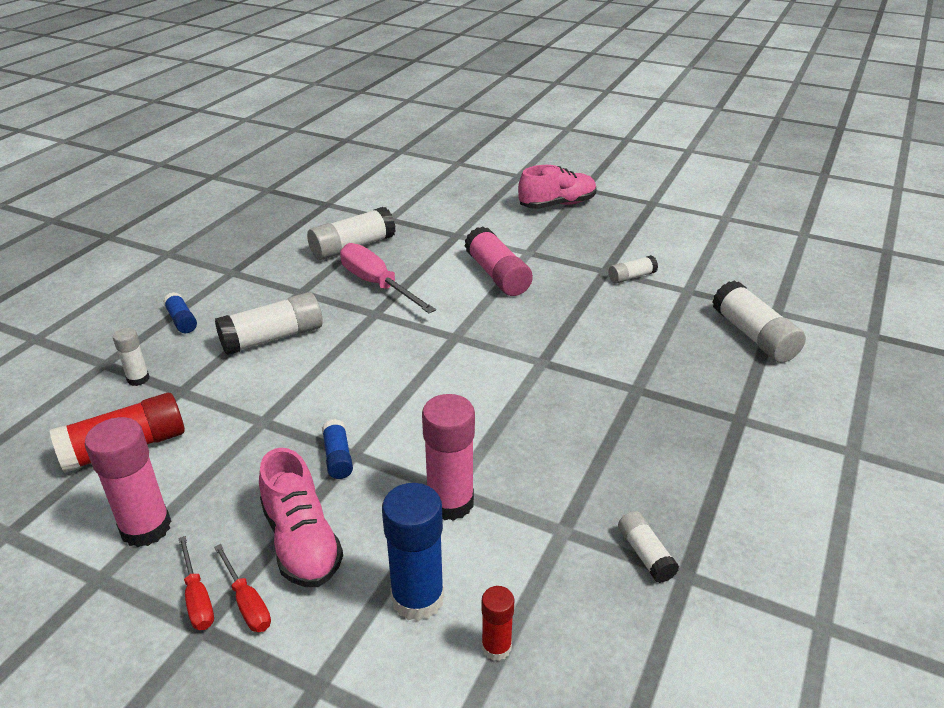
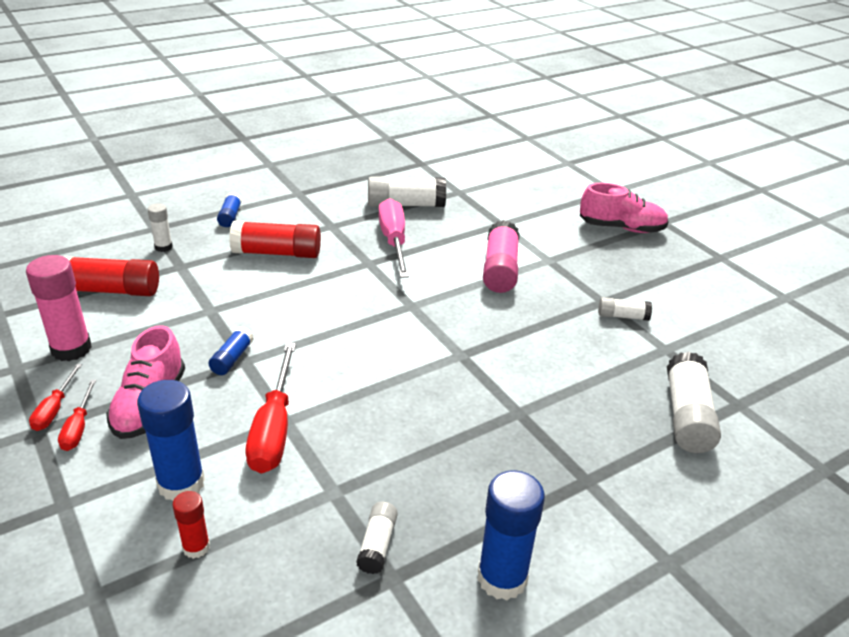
camera: 30 degrees right, 0 degrees up
white glue stick [215,292,323,355] -> red glue stick [229,221,321,258]
pink glue stick [422,394,475,521] -> red screwdriver [246,343,296,473]
none -> blue glue stick [478,470,545,600]

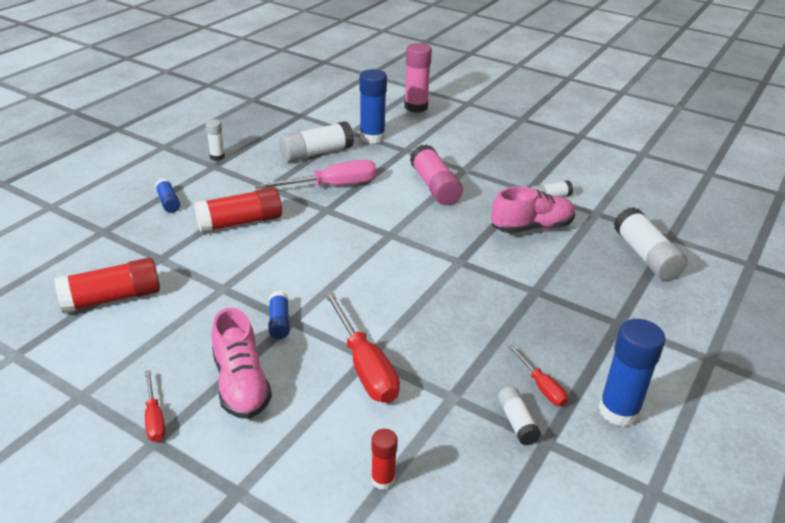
camera: 25 degrees left, 0 degrees up
pink glue stick [26,255,92,361] -> pink glue stick moved to [404,43,432,113]
red screwdriver [58,380,96,451] -> red screwdriver moved to [508,345,568,406]
blue glue stick [137,380,205,501] -> blue glue stick moved to [360,69,387,143]
white glue stick [147,203,173,252] -> white glue stick moved to [206,119,225,161]
pink screwdriver [378,198,409,278] -> pink screwdriver turned 105 degrees clockwise [255,160,377,189]
pink shoe [580,183,669,233] -> pink shoe moved to [491,187,575,233]

